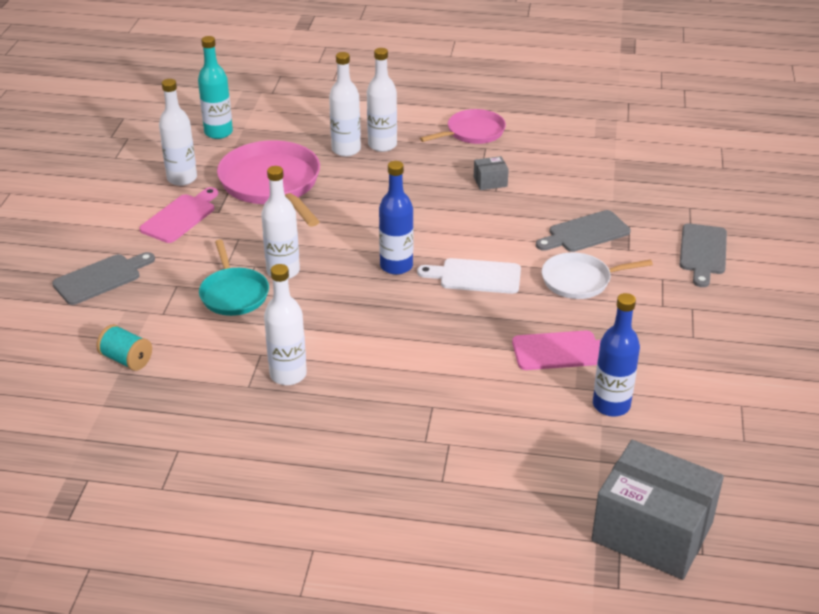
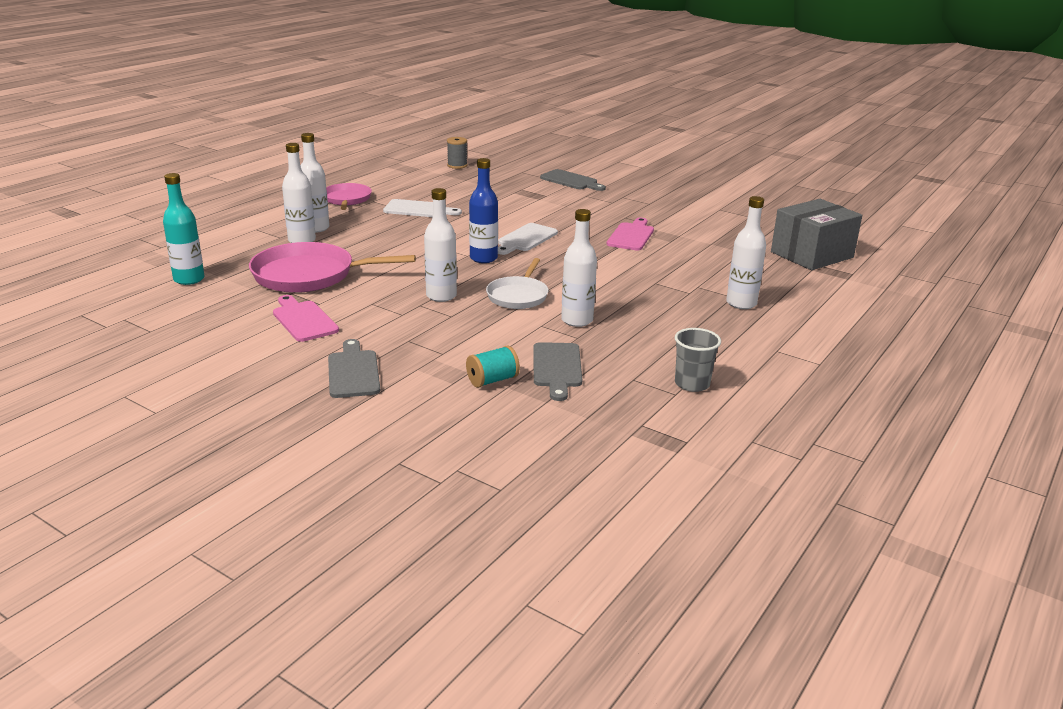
camera: 65 degrees left, 10 degrees down
white bottle [159,79,197,186] -> white bottle moved to [726,196,766,309]
turquoise pan [199,240,269,316] -> none
grey box [474,156,509,190] -> white cutting board [383,199,462,217]
grey cutting board [536,210,631,252] -> grey cutting board moved to [533,342,582,401]
white pan [542,252,653,299] -> white pan moved to [486,258,548,309]
blue bottle [593,293,640,416] -> none
none -> grey spool [447,137,468,169]
none -> grey cup [675,328,721,392]

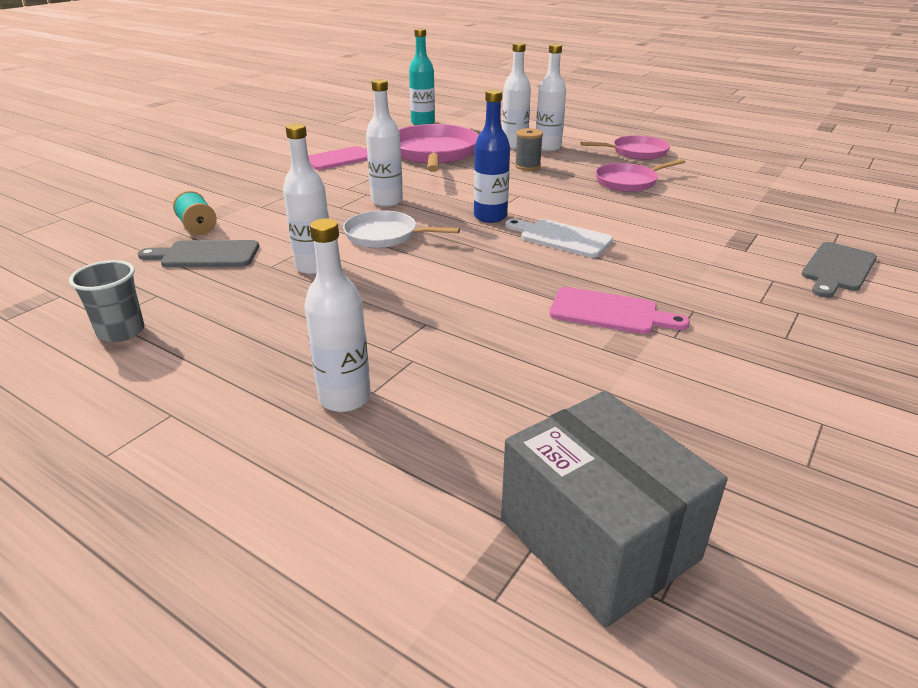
camera: 90 degrees right, 5 degrees up
grey cutting board [328,339,380,398] -> none
white cutting board [383,199,462,217] -> pink pan [595,159,685,192]
grey spool [447,137,468,169] -> grey spool moved to [515,128,543,171]

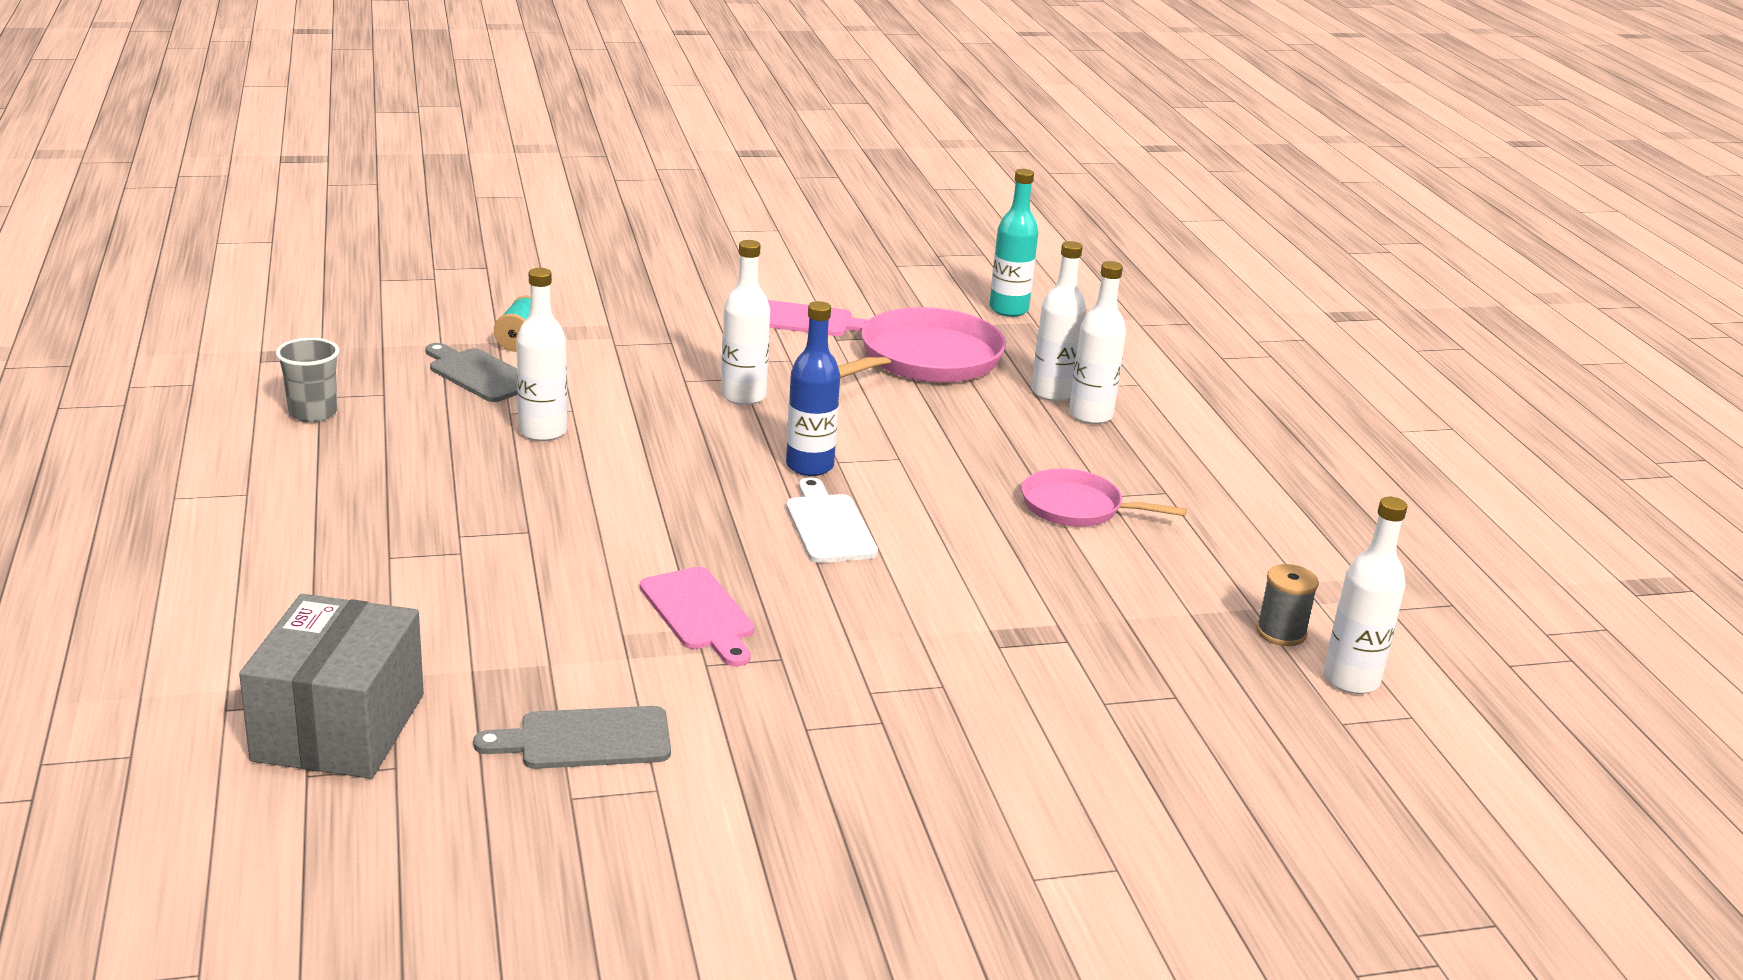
camera: 40 degrees right, 5 degrees down
white bottle [304,218,371,412] -> white bottle moved to [1324,497,1408,694]
white pan [343,210,460,248] -> none
grey spool [515,128,543,171] -> grey spool moved to [1256,564,1319,646]
pink pan [580,136,670,160] -> none
grey cutting board [801,242,877,298] -> grey cutting board moved to [473,706,671,769]

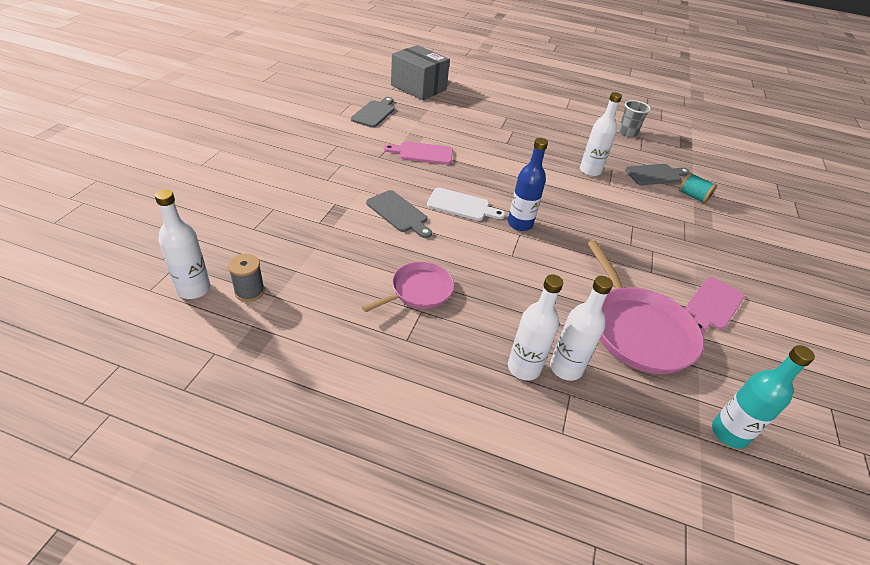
camera: 120 degrees right, 15 degrees up
white bottle [721,240,770,405] -> none
none -> grey cutting board [366,190,432,238]

